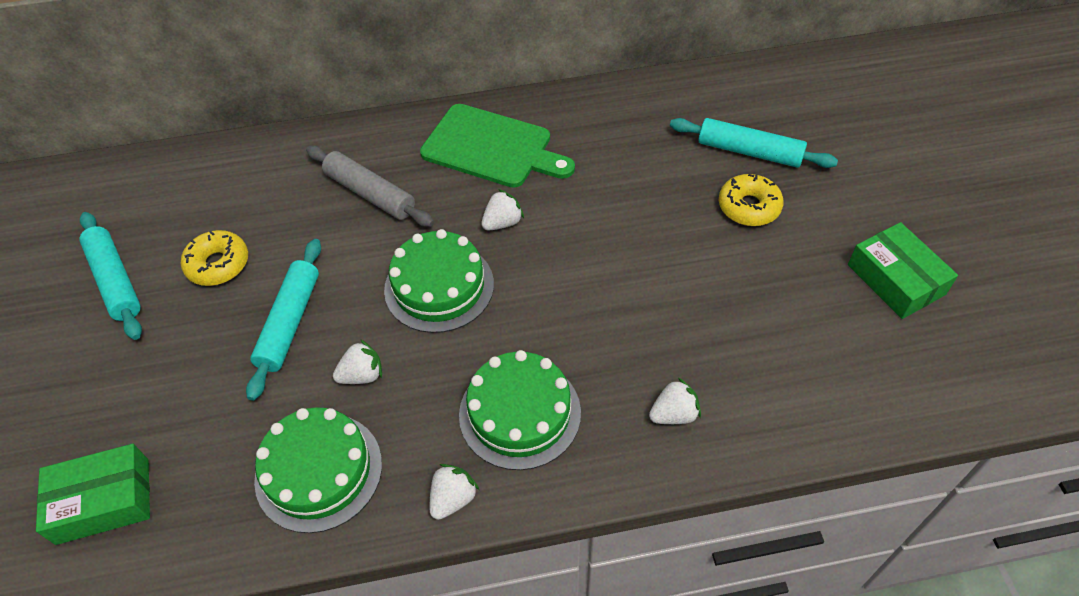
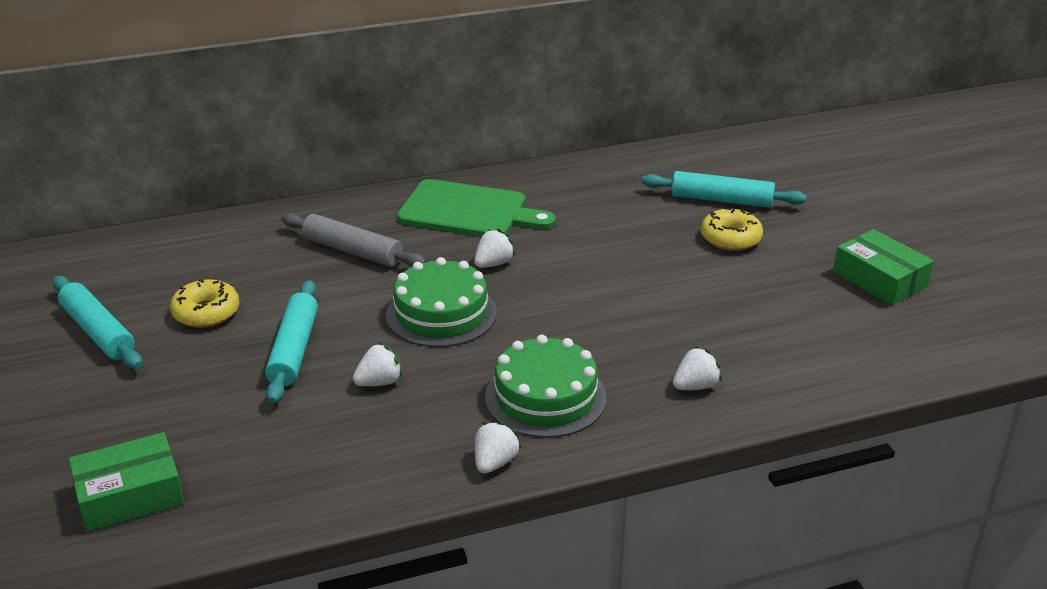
camera: 10 degrees left, 20 degrees down
green cake [254,407,382,533] -> none

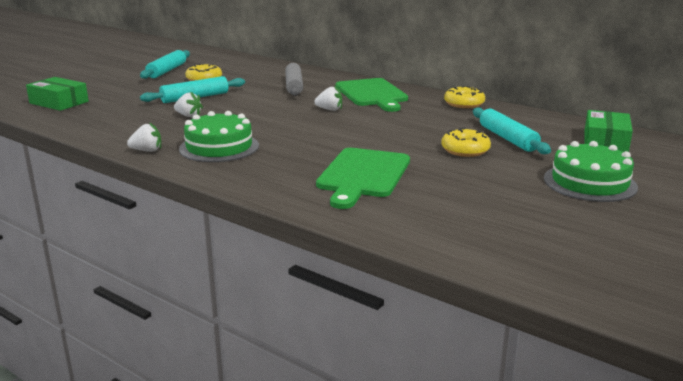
camera: 55 degrees right, 10 degrees down
green cake [386,257,497,347] -> green cake moved to [544,141,638,202]
white strawberry [673,346,722,390] -> none
green box [833,229,934,306] -> green box moved to [584,110,633,152]
none -> green cutting board [316,148,410,209]
none -> yellow donut [444,86,485,108]

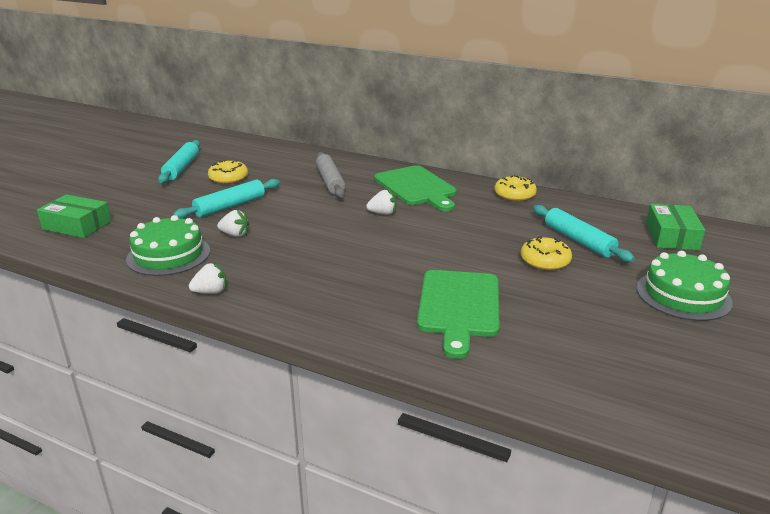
camera: 10 degrees left, 5 degrees up
green cake [179,111,259,162] -> green cake moved to [126,215,210,276]

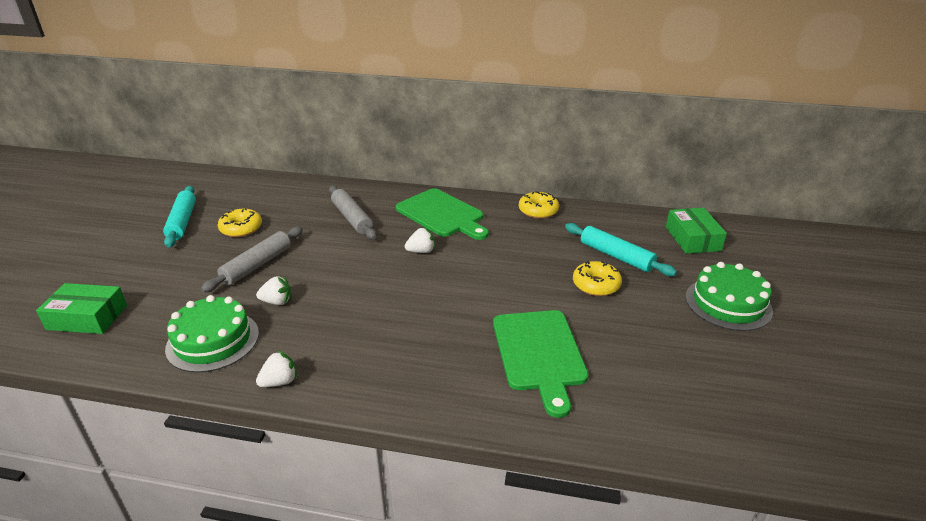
camera: 15 degrees left, 5 degrees up
turquoise rolling pin [173,179,280,219] -> grey rolling pin [201,227,303,292]

